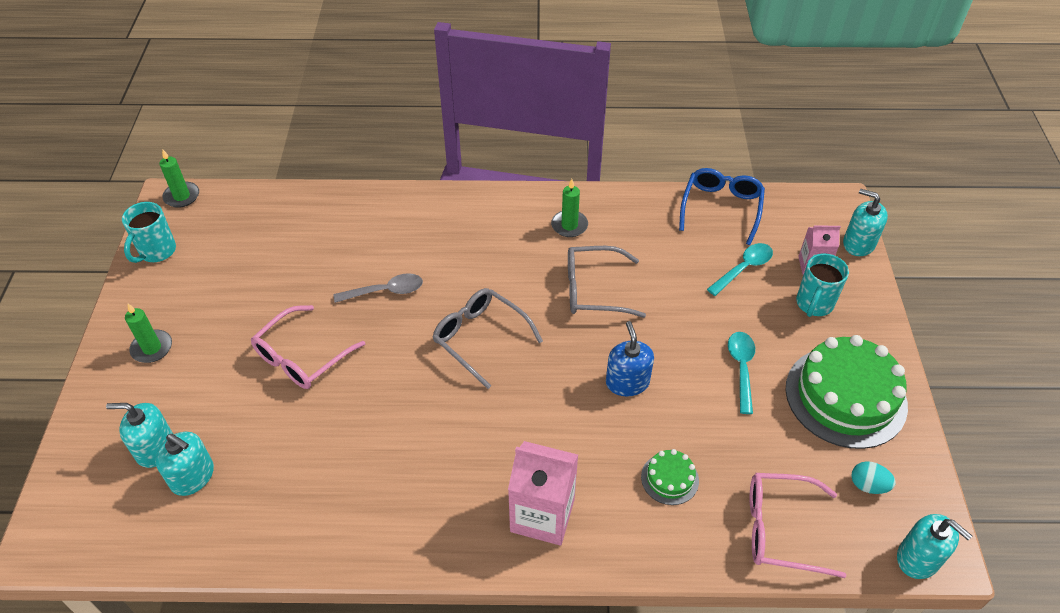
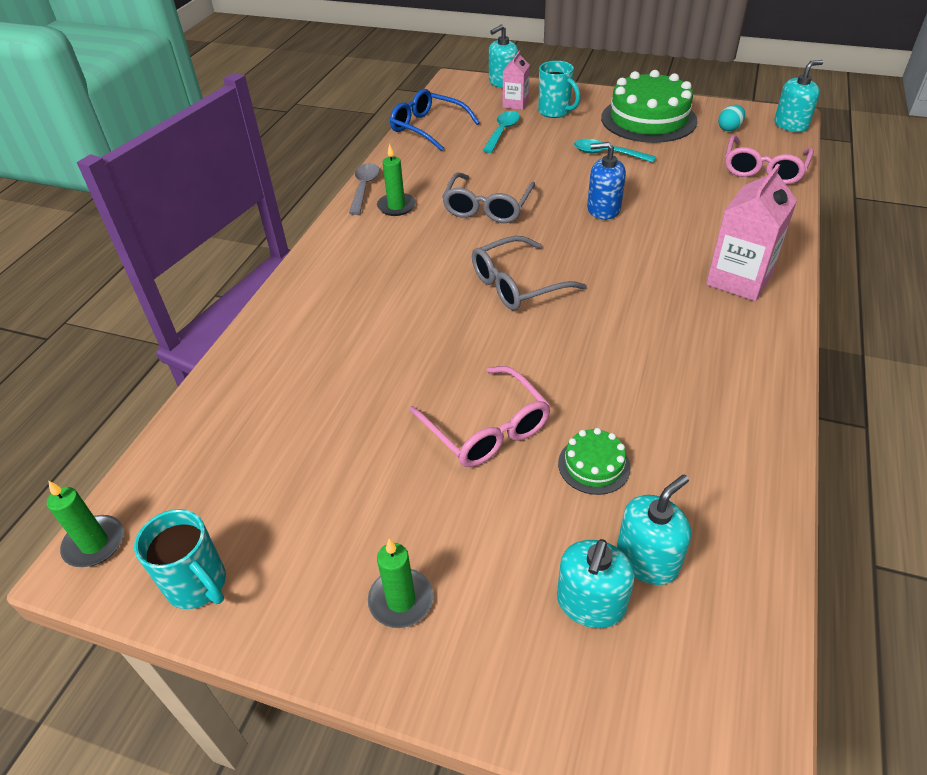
camera: 70 degrees left, 5 degrees down
grey spoon [333,273,423,303] -> grey spoon moved to [349,163,380,215]
green cake [641,449,699,505] -> green cake moved to [558,428,631,495]
turquoise spoon [707,243,773,296] -> turquoise spoon turned 45 degrees clockwise [482,111,520,153]

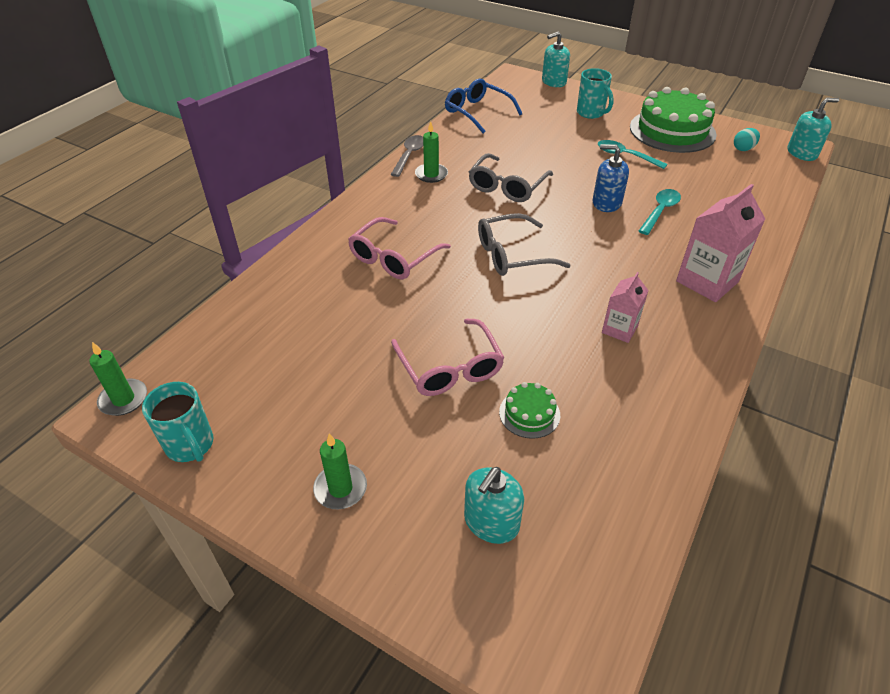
camera: 10 degrees right, 0 degrees up
turquoise spoon [482,111,520,153] -> turquoise spoon moved to [639,189,681,235]
pink carton [503,51,530,110] -> pink carton moved to [602,272,649,343]
turquoise soap dispenser [617,475,691,585] -> none
pink glasses [725,135,814,185] -> pink glasses moved to [348,217,451,279]

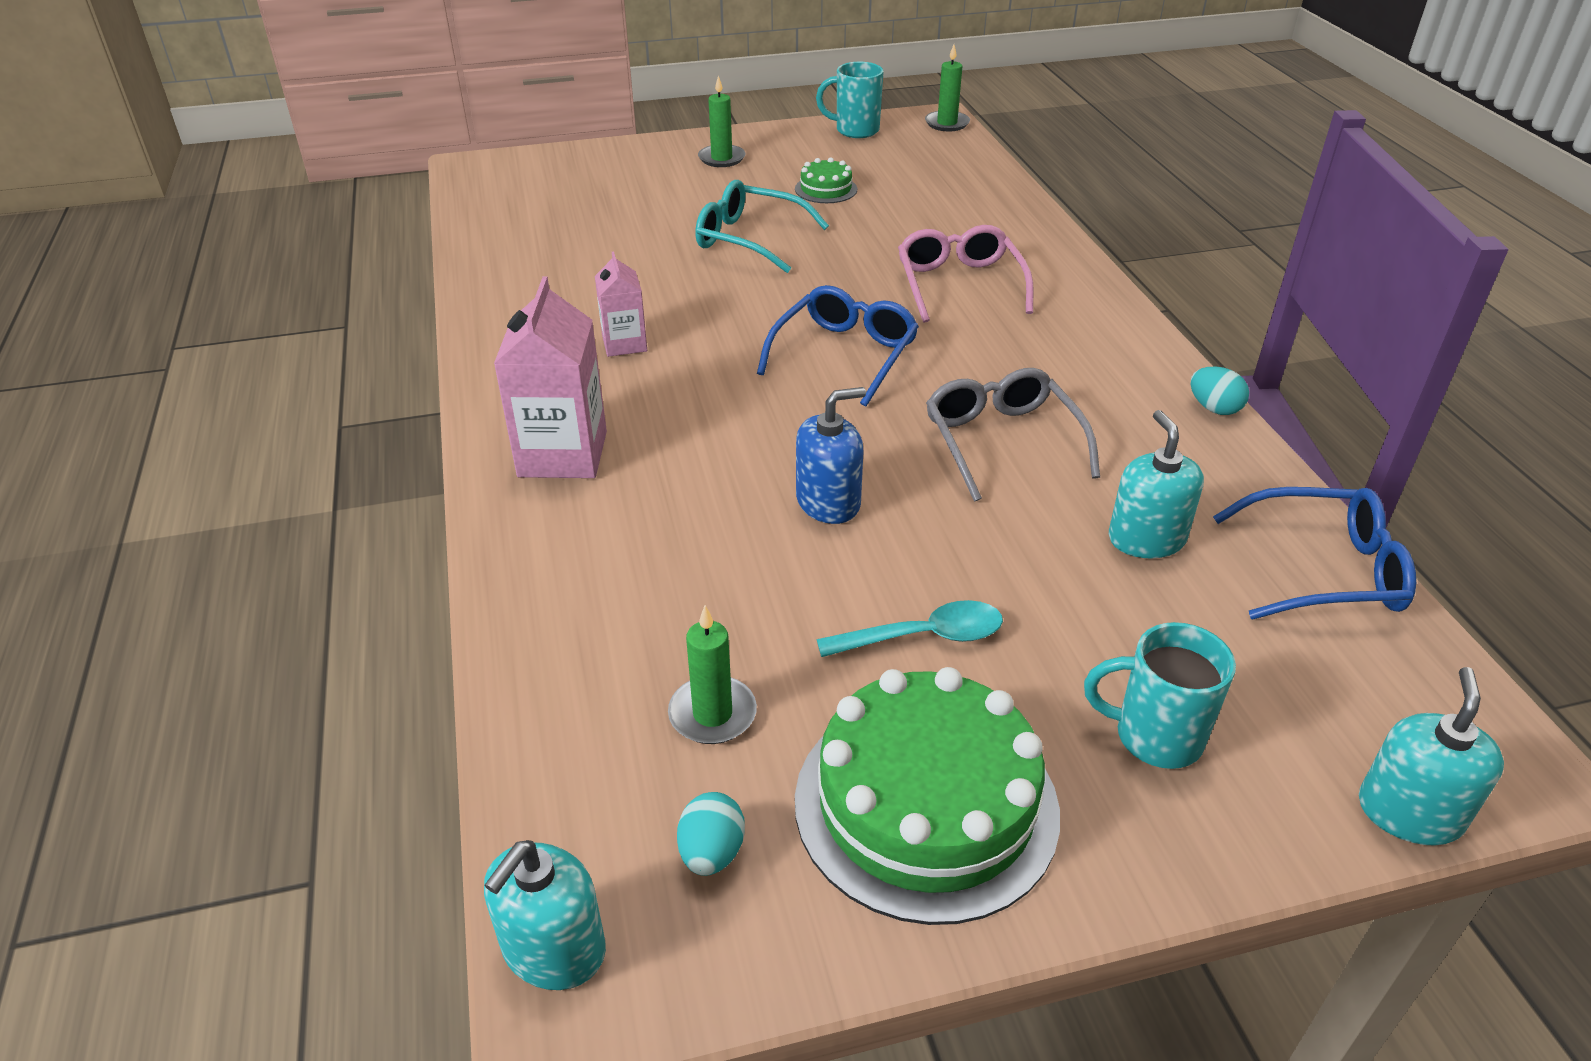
camera: 135 degrees right, 5 degrees down
grey spoon [390,135,423,177] -> turquoise egg [1191,367,1249,415]
pink glasses [391,319,505,396] -> turquoise glasses [695,180,829,273]
green candle [415,121,448,183] -> green candle moved to [668,605,757,744]
turquoise soap dispenser [464,467,524,544] -> turquoise soap dispenser moved to [1109,410,1204,559]
grey glasses [478,213,571,276] -> blue glasses [757,285,919,407]
green cake [499,382,560,439] -> green cake moved to [795,158,857,203]
turquoise spoon [639,189,681,235] -> none

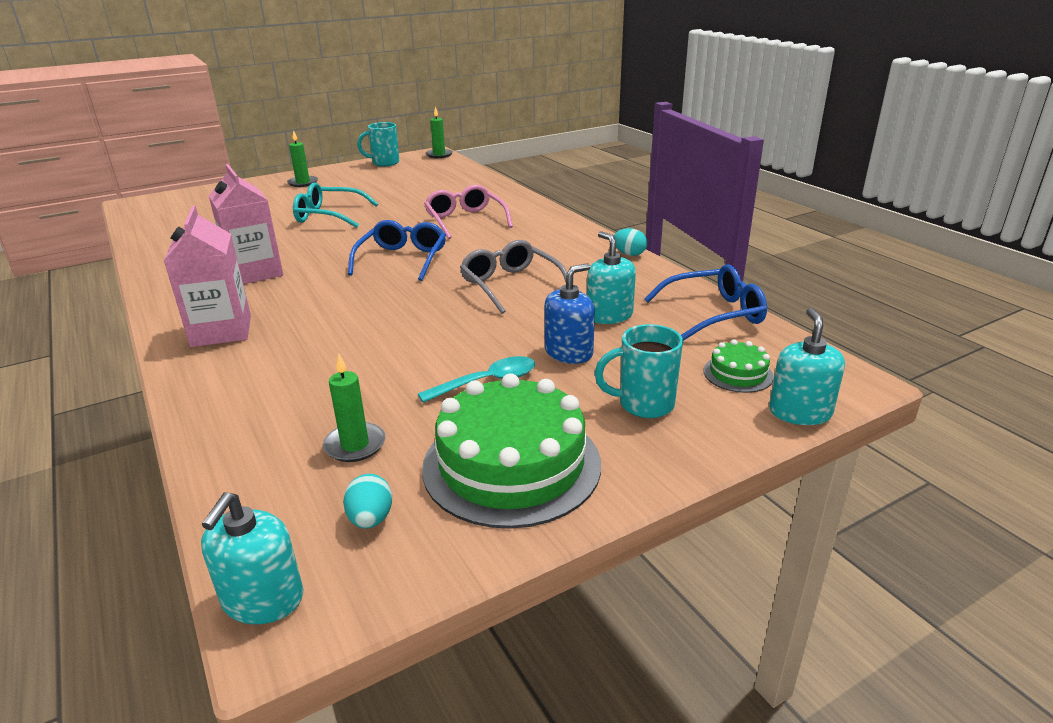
camera: 15 degrees left, 10 degrees down
pink carton [595,252,647,357] -> pink carton [209,164,283,284], size x1.71
green cake [795,158,857,203] -> green cake moved to [704,340,774,393]
blue soap dispenser [796,387,866,524] -> blue soap dispenser moved to [544,263,595,364]

